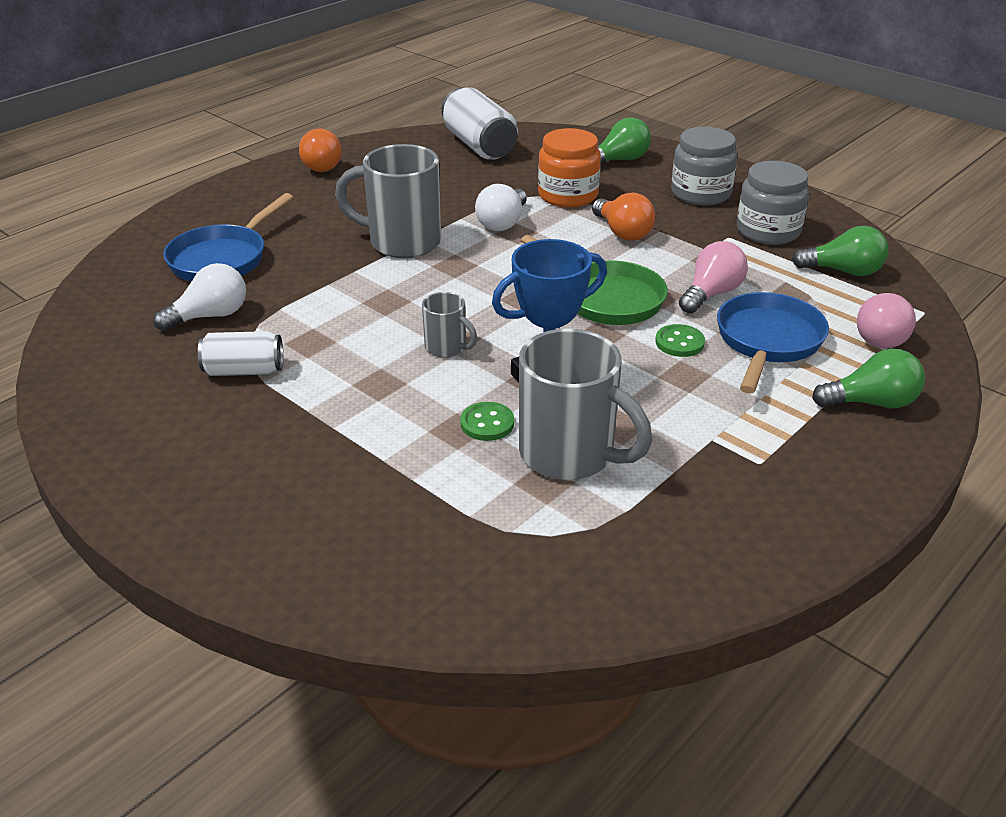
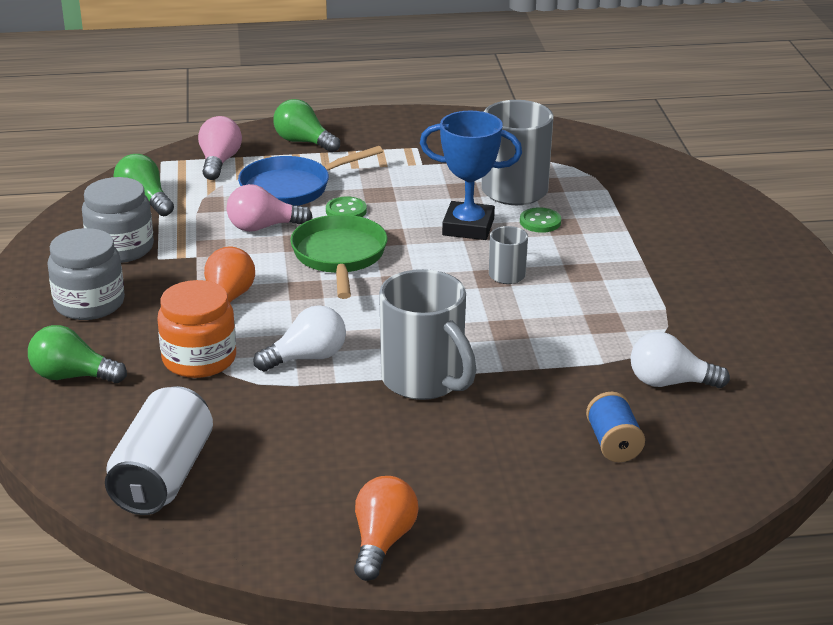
camera: 140 degrees left, 5 degrees down
blue pan [163,193,293,282] -> blue spool [586,392,645,462]
white can [198,331,283,376] -> none
pink light bulb [857,293,916,348] -> pink light bulb turned 60 degrees counterclockwise [198,116,242,180]

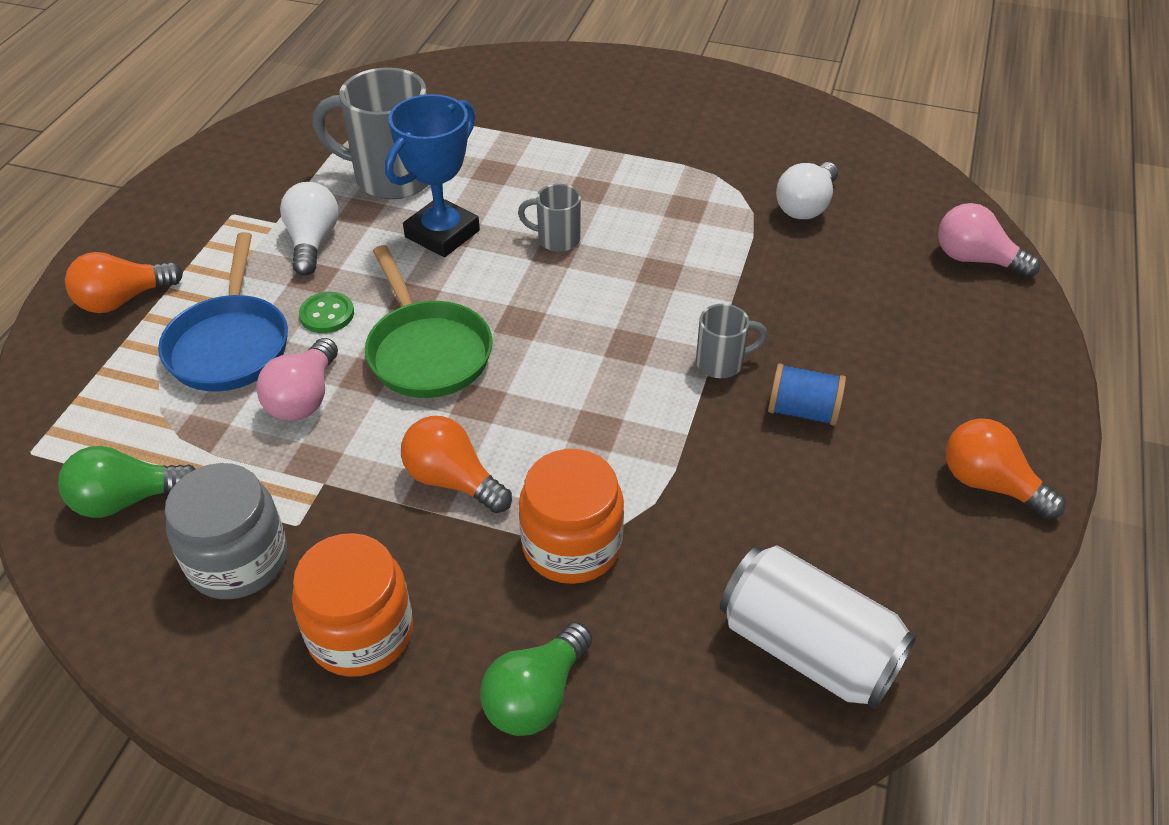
camera: 65 degrees left, 15 degrees up
grey jar [47,228,125,320] -> orange jar [292,533,413,677]
pink light bulb [198,116,242,180] -> pink light bulb moved to [938,203,1040,278]
white light bulb [253,305,346,371] -> white light bulb moved to [280,182,339,276]
green light bulb [273,99,340,153] -> orange light bulb [65,252,183,313]
green pan [290,215,387,299] -> green pan turned 135 degrees counterclockwise [365,245,493,398]
grey mug [379,269,476,400] -> grey mug [696,304,768,378], size x0.50
green button [520,207,561,233] -> none
blue spool [586,392,645,462] -> blue spool moved to [768,364,846,426]

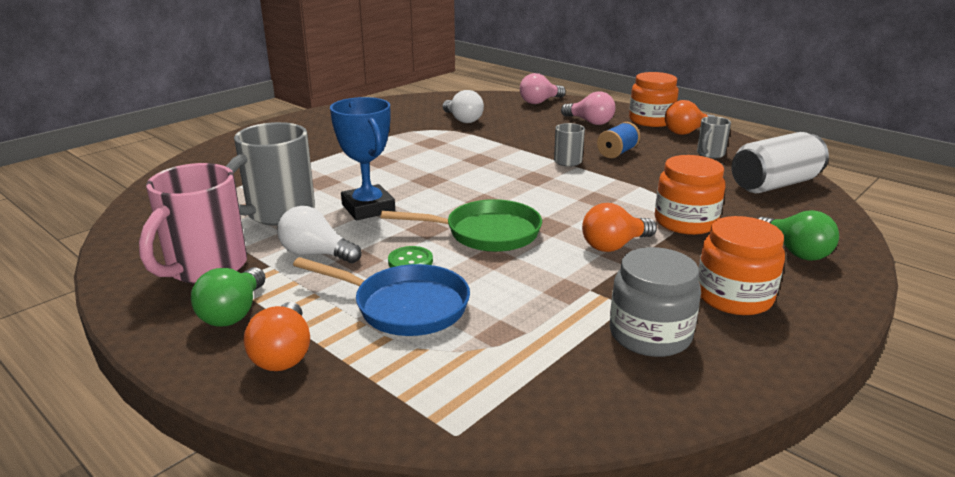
camera: 65 degrees left, 20 degrees down
green light bulb [58,446,195,518] -> green light bulb moved to [191,267,266,326]
pink light bulb [256,338,338,421] -> pink light bulb moved to [561,91,616,125]
grey mug [518,184,581,252] -> grey mug moved to [697,116,731,158]
none -> pink mug [139,163,247,284]
none -> orange jar [629,72,679,127]

